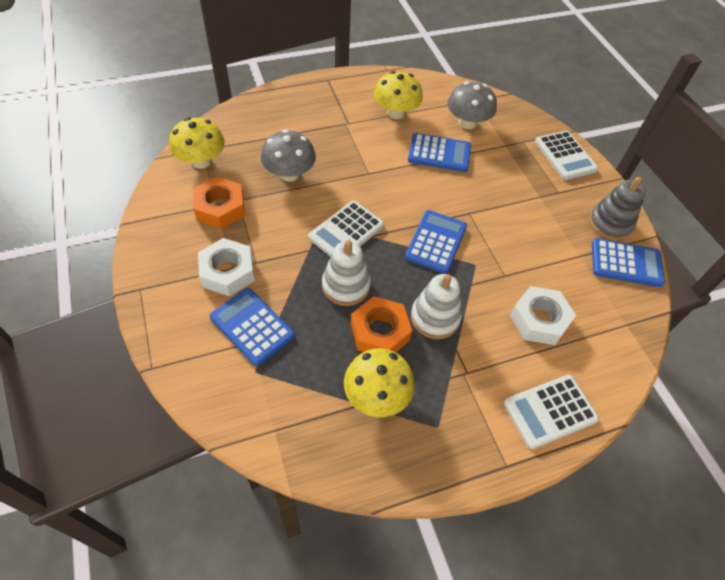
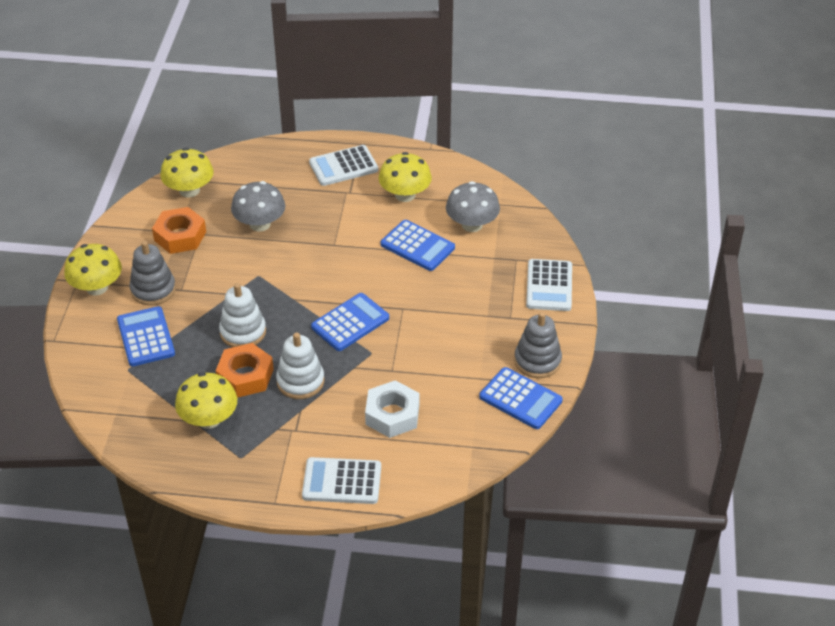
camera: 30 degrees right, 10 degrees down
white nut [198,238,255,296] -> grey stacking toy [129,241,176,306]
white calculator [308,201,384,257] -> white calculator moved to [309,145,378,186]
none -> yellow mushroom [64,244,122,295]

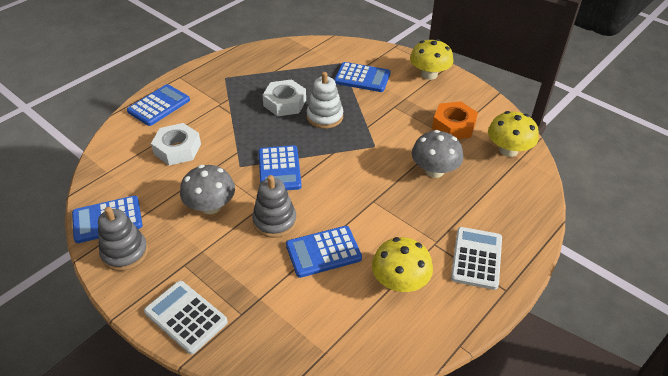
camera: 125 degrees right, 0 degrees up
grey stacking toy [129,241,176,306] -> grey stacking toy moved to [252,175,297,238]
yellow mushroom [175,372,237,429] -> none
orange nut [216,343,274,398] -> white nut [262,79,306,116]
white stacking toy [276,332,325,399] -> none
white calculator [302,457,381,504] -> blue calculator [127,84,190,126]
grey mushroom [446,181,500,232] -> grey mushroom moved to [180,165,235,214]

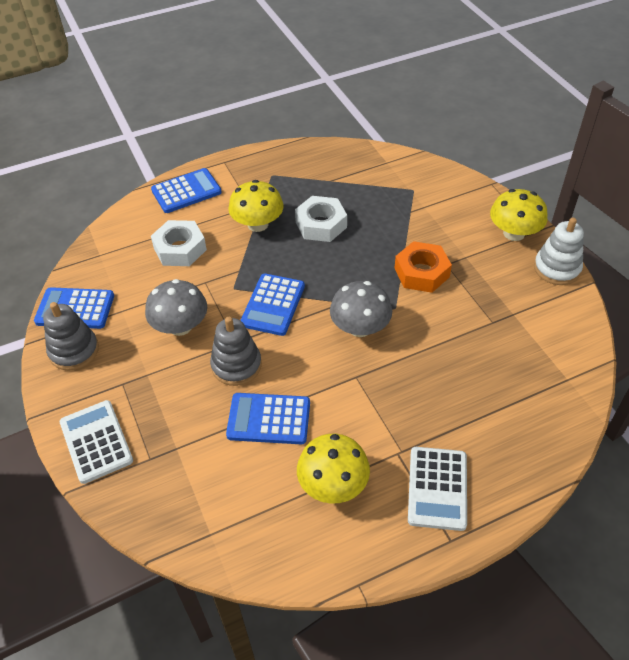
camera: 25 degrees right, 5 degrees up
white stacking toy [306,72,343,129] -> white stacking toy moved to [534,218,584,285]
blue calculator [334,62,390,92] -> none
grey mushroom [412,130,463,178] -> grey mushroom moved to [330,281,392,337]
orange nut [432,101,478,139] -> orange nut moved to [394,241,452,293]
white calculator [451,227,502,290] -> white calculator turned 150 degrees clockwise [408,447,467,531]
yellow mushroom [488,111,539,157] -> yellow mushroom moved to [228,180,284,232]

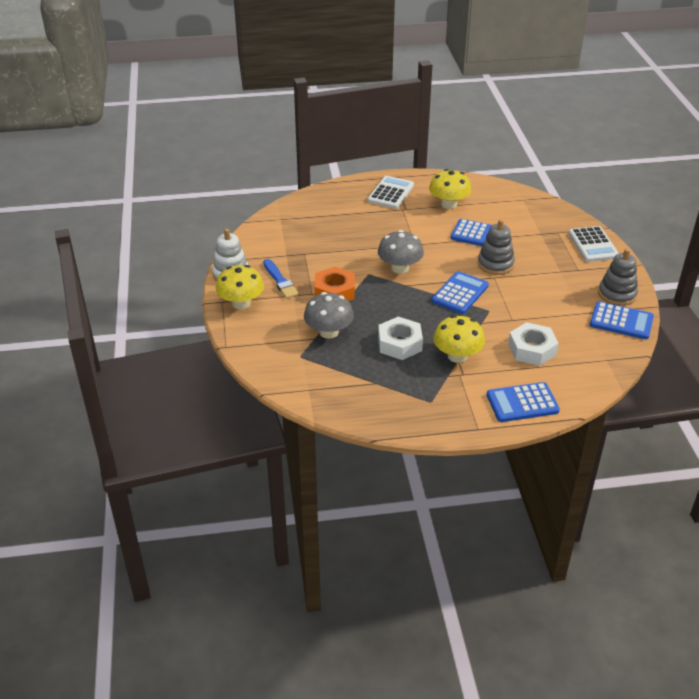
camera: 165 degrees left, 10 degrees down
grey mushroom [145,279,207,336] -> grey mushroom moved to [304,292,354,339]
none -> blue brush [263,259,299,299]

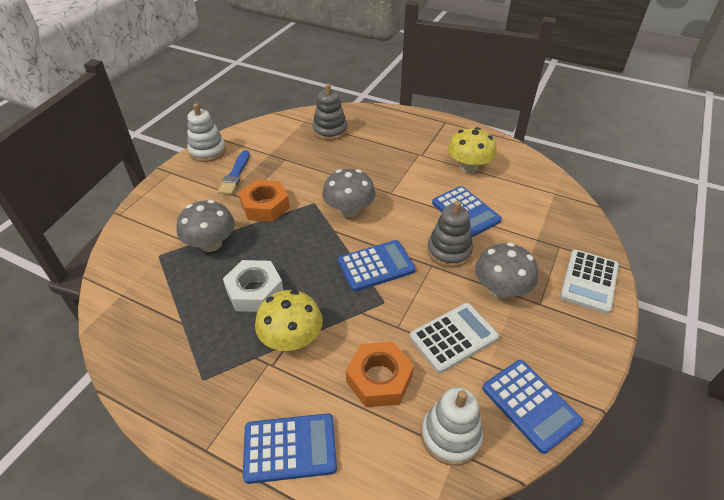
camera: 35 degrees right, 5 degrees up
yellow mushroom [216,265,264,309] -> none
white calculator [368,176,414,209] -> white calculator moved to [410,303,499,373]
blue calculator [487,382,560,422] -> blue calculator turned 150 degrees clockwise [243,413,337,484]
white nut [508,322,559,366] -> orange nut [346,342,414,407]
grey stacking toy [598,248,638,306] -> grey stacking toy moved to [312,84,347,140]
none -> white stacking toy [421,387,483,466]
none -> grey mushroom [475,243,538,299]

